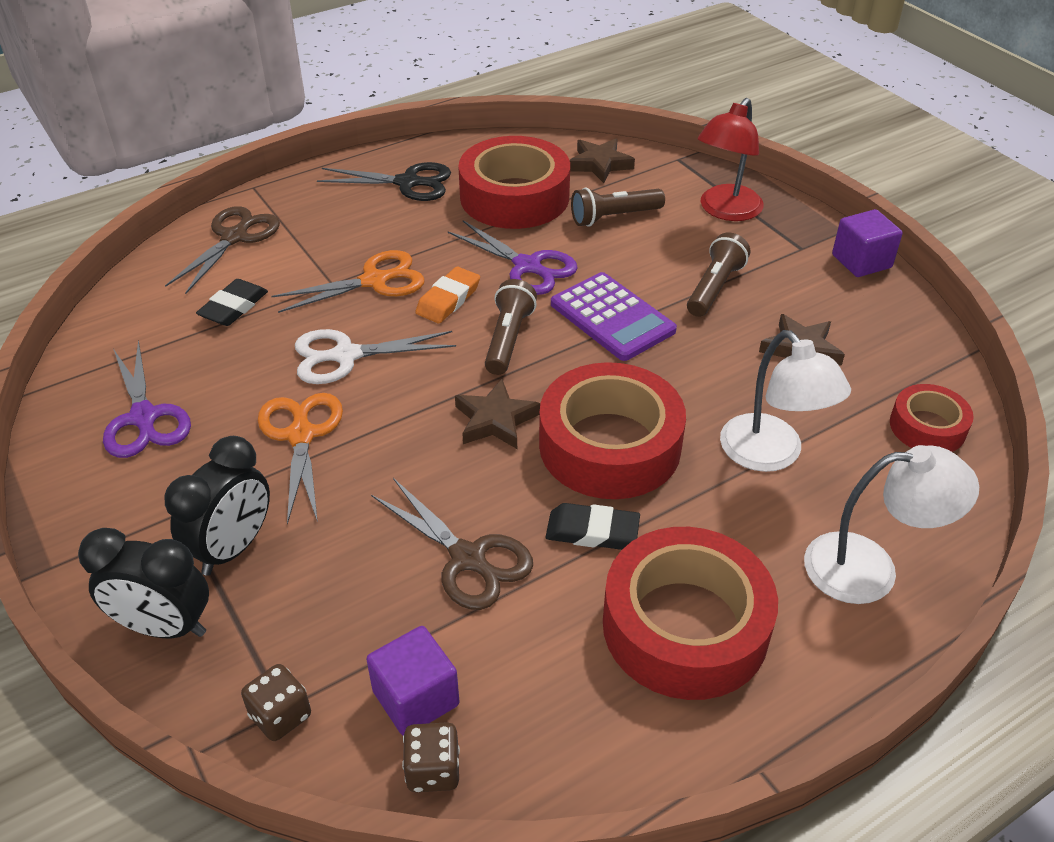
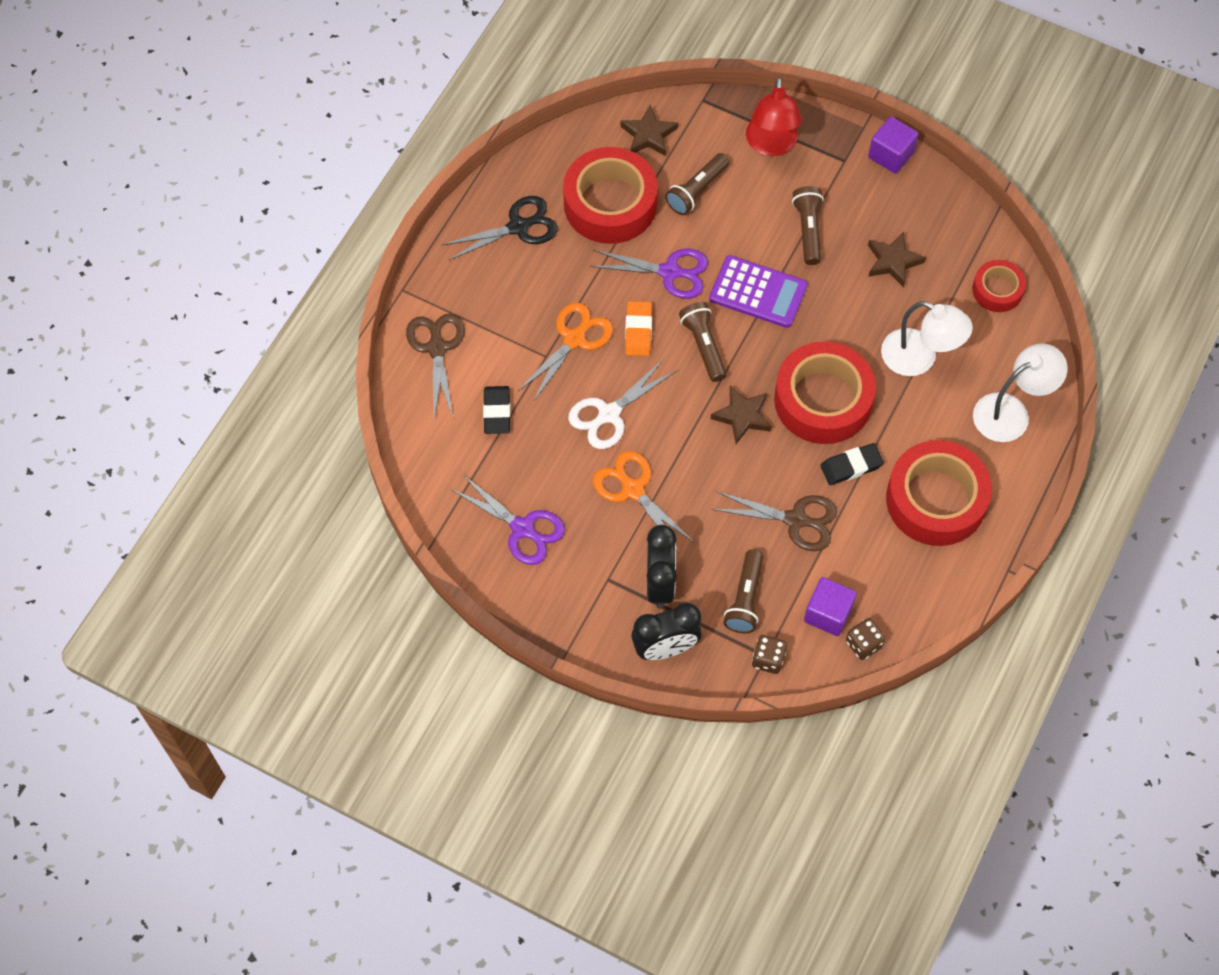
camera: 30 degrees left, 20 degrees up
none -> brown flashlight [724,549,763,633]

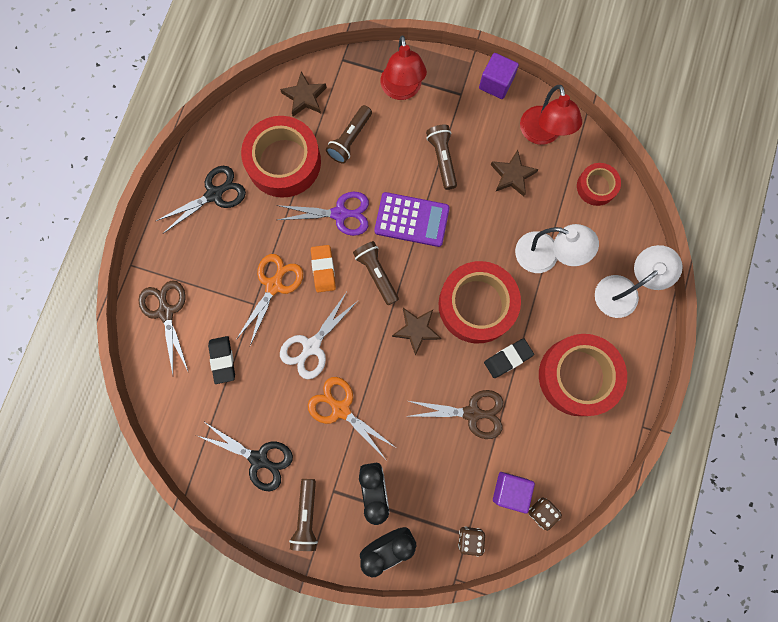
camera: 10 degrees left, 15 degrees up
purple scissors [451,475,565,565] -> black scissors [196,421,293,491]
brown flashlight [724,549,763,633] -> brown flashlight moved to [289,479,318,551]
none -> red lamp [520,85,582,145]

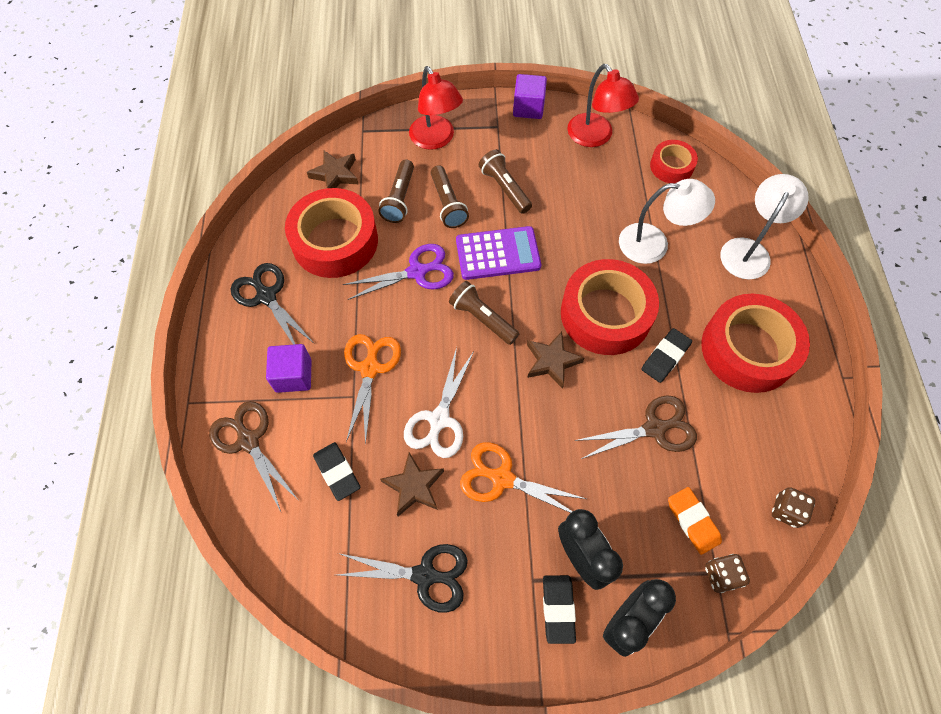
camera: 20 degrees left, 15 degrees down
black scissors [156,166,246,233] -> black scissors turned 75 degrees counterclockwise [231,263,315,345]
brown flashlight [289,479,318,551] -> brown flashlight moved to [431,165,469,228]
orange eraser [311,245,336,292] -> orange eraser moved to [668,487,722,555]
brown star [491,150,539,196] -> brown star moved to [380,452,444,516]
purple cube [493,472,535,513] -> purple cube moved to [266,344,312,393]
none -> black eraser [543,575,576,644]

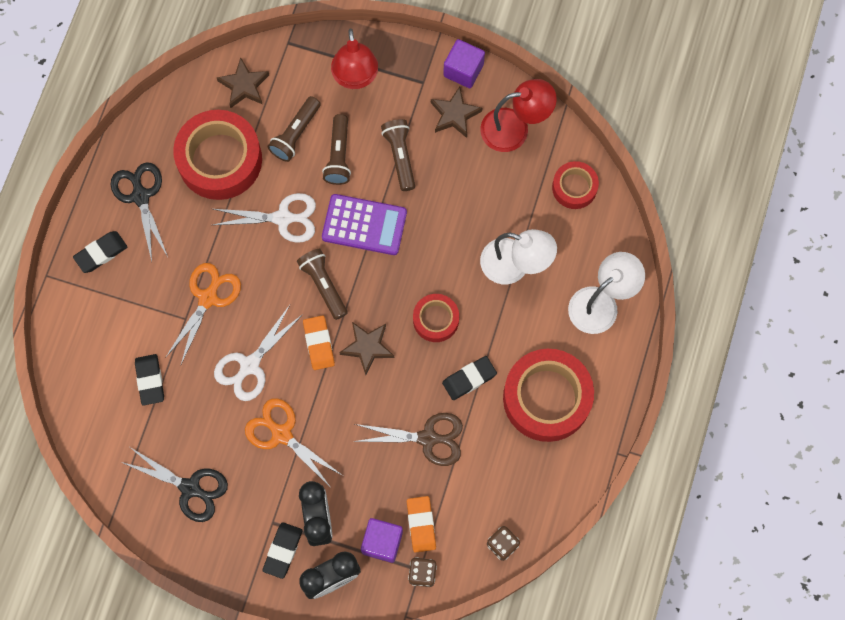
camera: 20 degrees right, 10 degrees up
brown scissors [209,401,298,512] -> none
purple cube [266,344,312,393] -> purple cube moved to [361,518,403,563]
purple scissors [343,244,454,300] -> white scissors [213,193,316,243]
brown star [380,452,444,516] -> brown star moved to [431,87,482,138]
red tape [561,259,659,355] -> red tape [413,294,459,342], size x0.53
red lamp [567,64,639,147] -> red lamp turned 90 degrees counterclockwise [480,79,557,152]
none -> black eraser [73,231,127,273]
none -> orange eraser [303,315,335,370]

